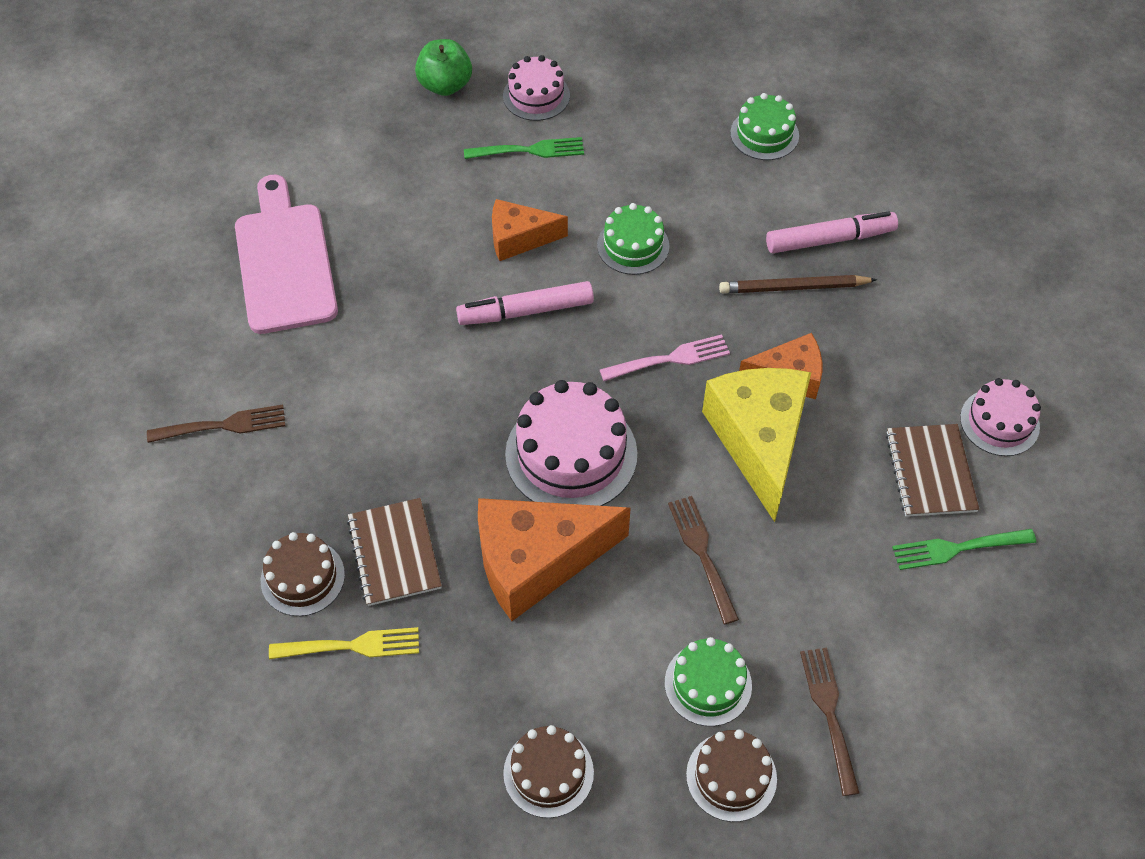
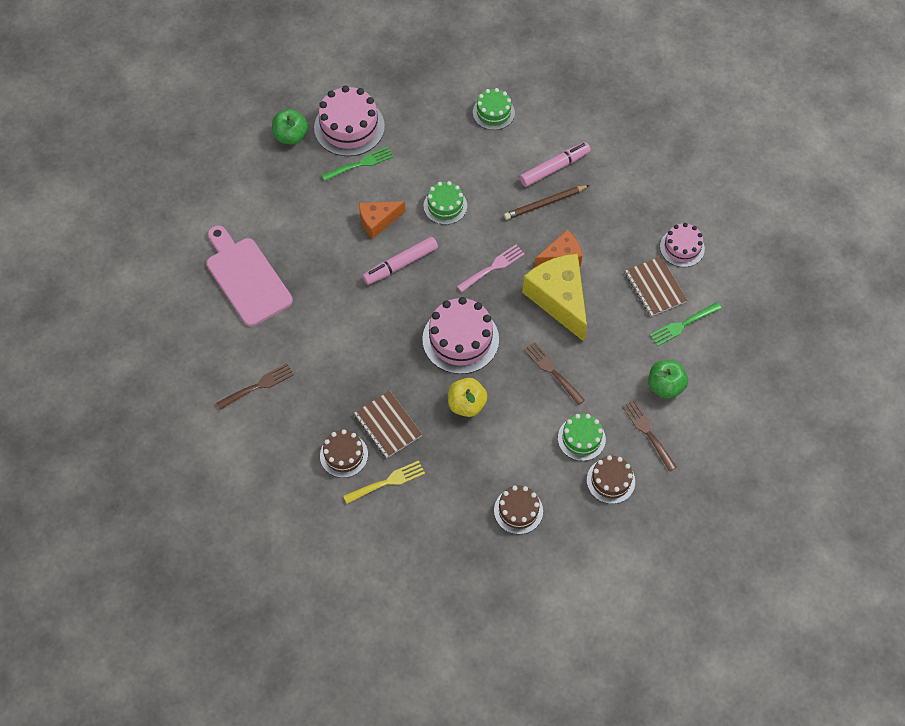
camera: 20 degrees left, 5 degrees up
orange cheese [478,498,631,621] -> yellow apple [448,378,488,417]
pink cake [503,55,570,121] -> pink cake [314,86,385,156], size x1.66
none -> green apple [648,360,688,399]

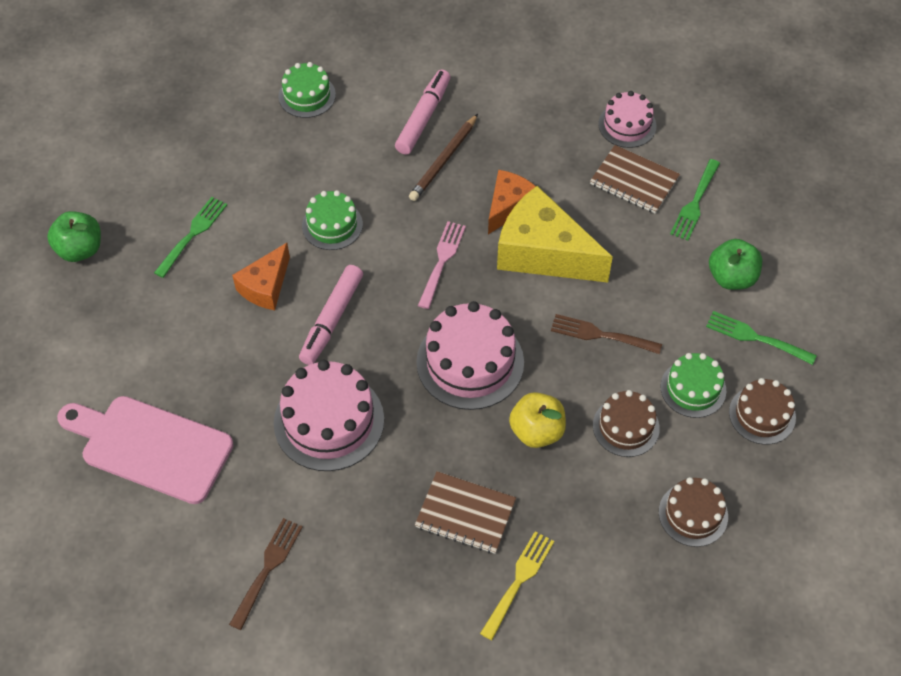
camera: 35 degrees left, 5 degrees down
pink cake [314,86,385,156] -> pink cake moved to [274,360,384,471]
brown cake [320,429,368,478] -> brown cake moved to [593,390,660,457]
brown fork [622,400,677,471] -> green fork [706,311,817,365]

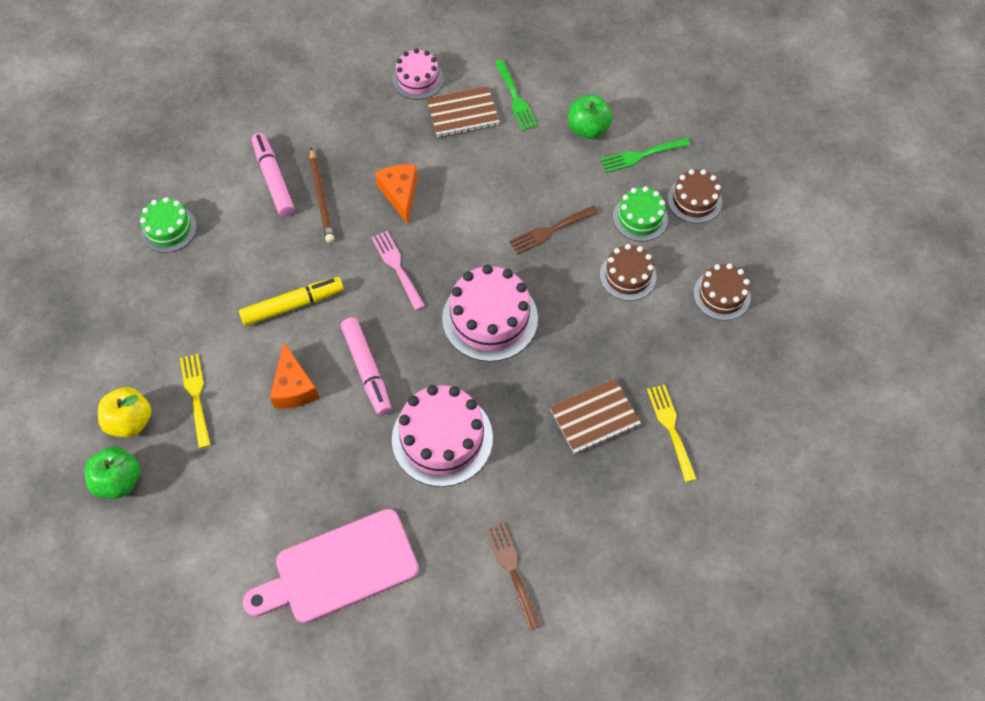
camera: 45 degrees left, 5 degrees up
green fork [154,197,227,278] -> yellow fork [180,354,211,448]
green cake [302,190,363,250] -> yellow marker [239,277,344,326]
yellow cheese [497,186,613,283] -> none
yellow apple [509,392,566,448] -> yellow apple moved to [98,387,151,437]

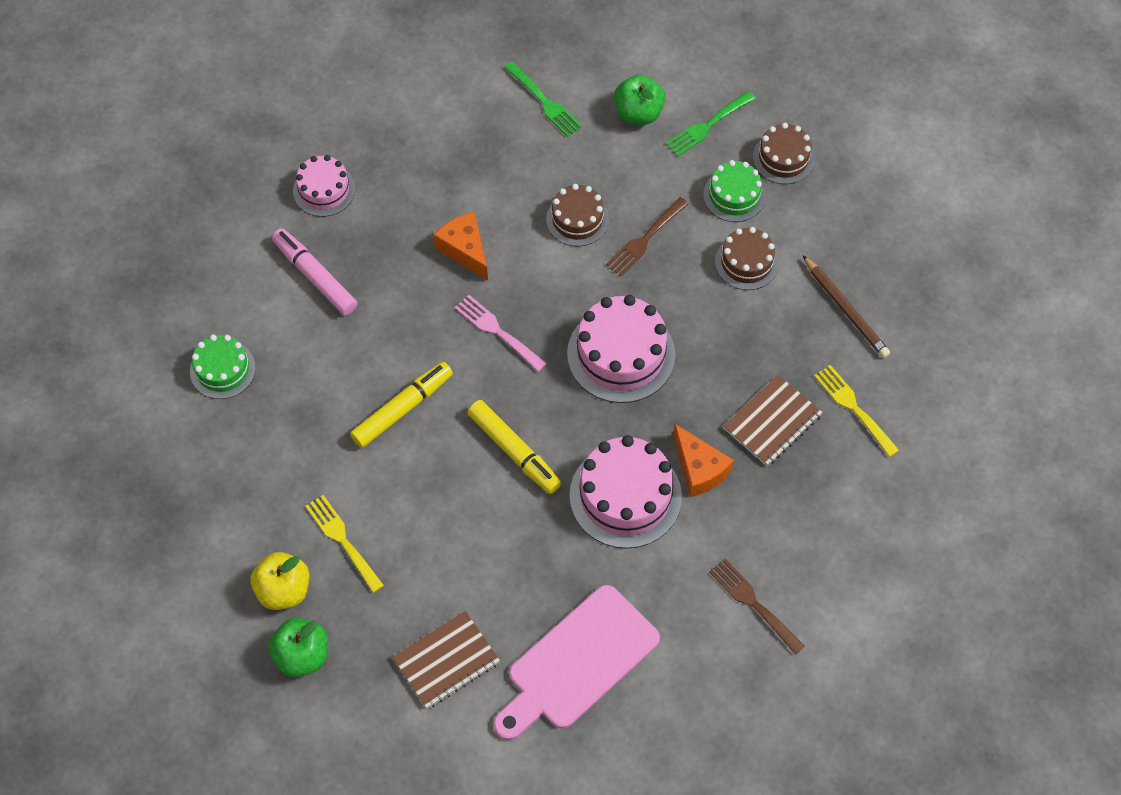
camera: 20 degrees left, 0 degrees up
orange cheese [270,342,319,408] -> orange cheese moved to [673,424,734,497]
brown pencil [309,148,334,243] -> brown pencil moved to [803,256,890,358]
pink marker [341,317,391,415] -> yellow marker [468,400,561,494]
pink cake [392,48,444,100] -> pink cake moved to [293,155,355,217]
brown notebook [426,86,500,137] -> brown notebook moved to [393,611,500,709]
brown cake [693,263,751,320] -> brown cake moved to [546,184,609,246]

